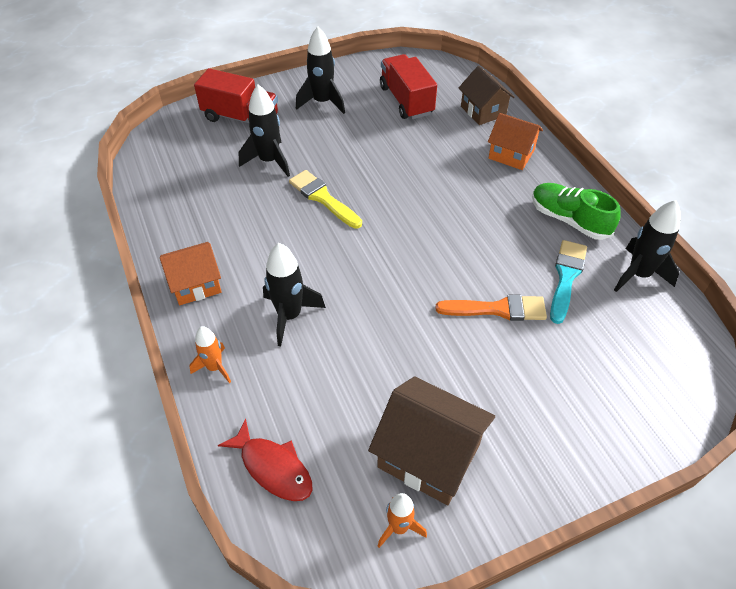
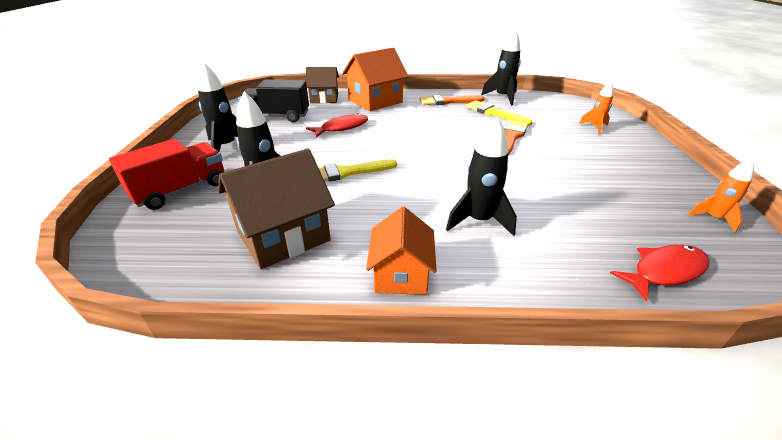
camera: 65 degrees left, 15 degrees down
orange rocket [189,326,231,383] -> orange rocket moved to [579,81,613,134]
brown house [368,376,495,505] -> brown house moved to [218,149,335,269]
red truck [380,54,437,119] -> black truck [238,80,309,123]
orange house [488,113,543,170] -> orange house [342,47,409,111], size x1.52
green shoe [532,183,621,240] -> orange brush [419,95,485,105]
turquoise brush [550,240,587,324] -> yellow brush [466,100,532,125]
none -> red fish [306,113,369,138]

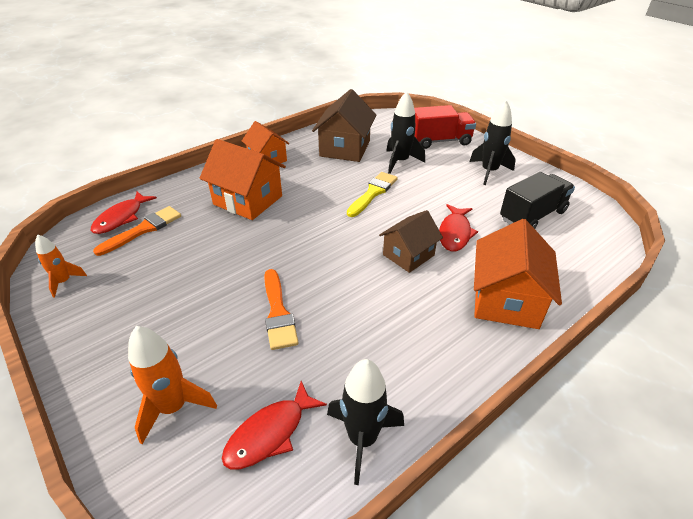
camera: 140 degrees right, 5 degrees up
red truck [109,139,224,210] -> red truck turned 105 degrees counterclockwise [414,105,476,149]
brown house [306,67,339,103] -> brown house moved to [379,210,443,273]
orange brush [419,95,485,105] -> orange brush moved to [93,206,181,256]
black rocket [446,116,517,236] -> orange house [199,139,286,220]
yellow brush [466,100,532,125] -> none
orange rocket [579,81,613,134] -> orange rocket [128,326,217,444], size x1.61
none -> red fish [222,381,327,469]

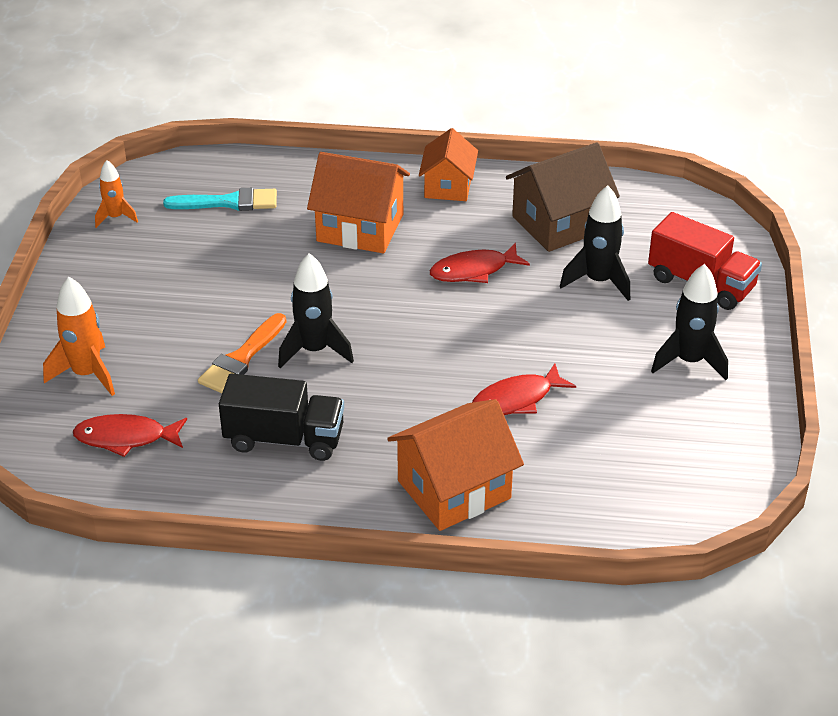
camera: 45 degrees right, 0 degrees up
red fish [91,191,157,234] -> red fish moved to [430,243,530,283]
orange brush [93,206,181,256] -> turquoise brush [163,188,277,211]
orange house [199,139,286,220] -> orange house turned 60 degrees counterclockwise [307,152,410,253]
black rocket [327,359,404,485] -> black rocket moved to [278,253,354,368]
yellow brush [347,172,398,217] -> none
brown house [379,210,443,273] -> none
black truck [500,172,575,229] -> black truck moved to [219,374,344,461]

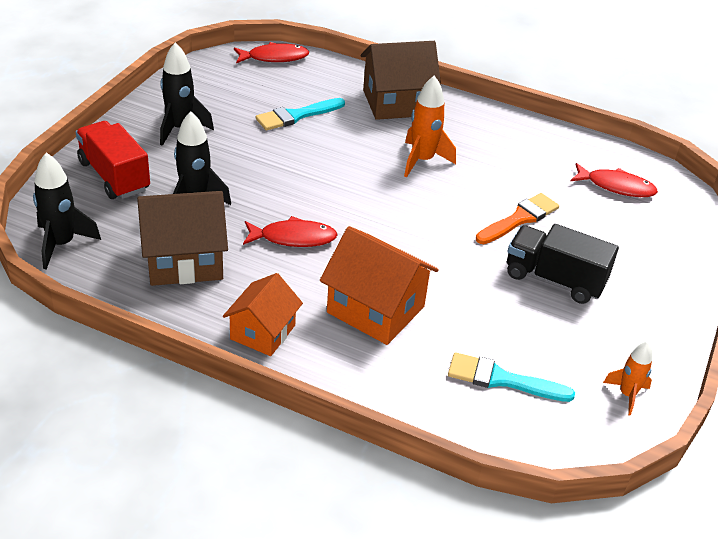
camera: 165 degrees left, 0 degrees up
orange rocket [43,277,115,396] -> orange rocket moved to [404,75,456,177]
black truck [219,374,344,461] -> black truck moved to [507,224,619,304]
black rocket [278,253,354,368] -> black rocket moved to [33,152,101,270]
orange house [387,399,524,531] -> brown house [361,41,441,120]
red fish [472,363,576,415] -> red fish moved to [234,42,309,63]
none -> turquoise brush [256,98,345,131]

